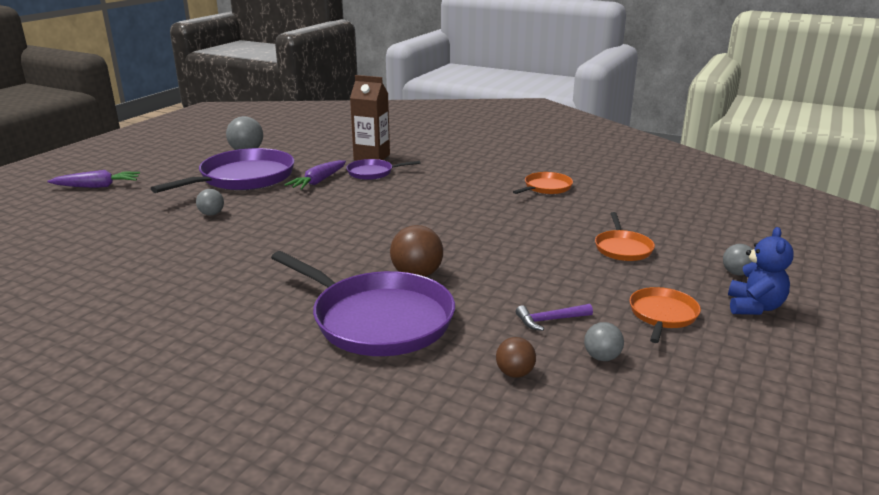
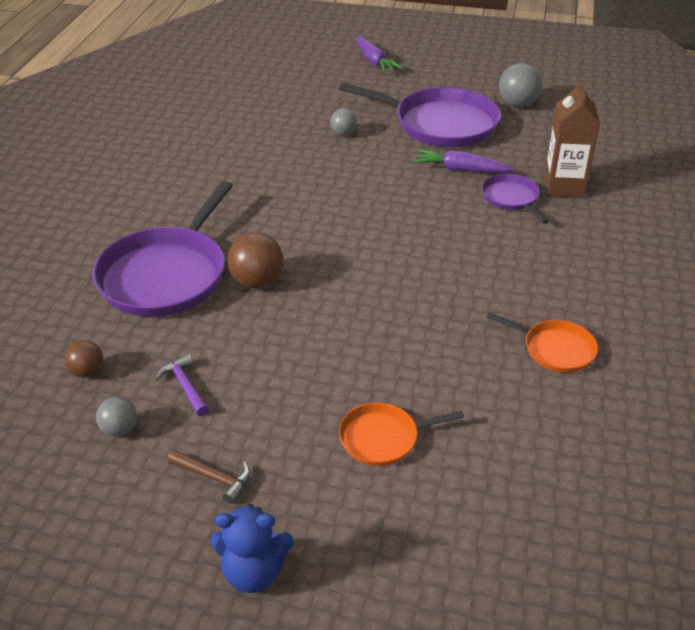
camera: 75 degrees right, 15 degrees up
orange pan [629,287,701,343] -> brown hammer [167,450,251,504]
grey ball [723,244,753,275] -> none

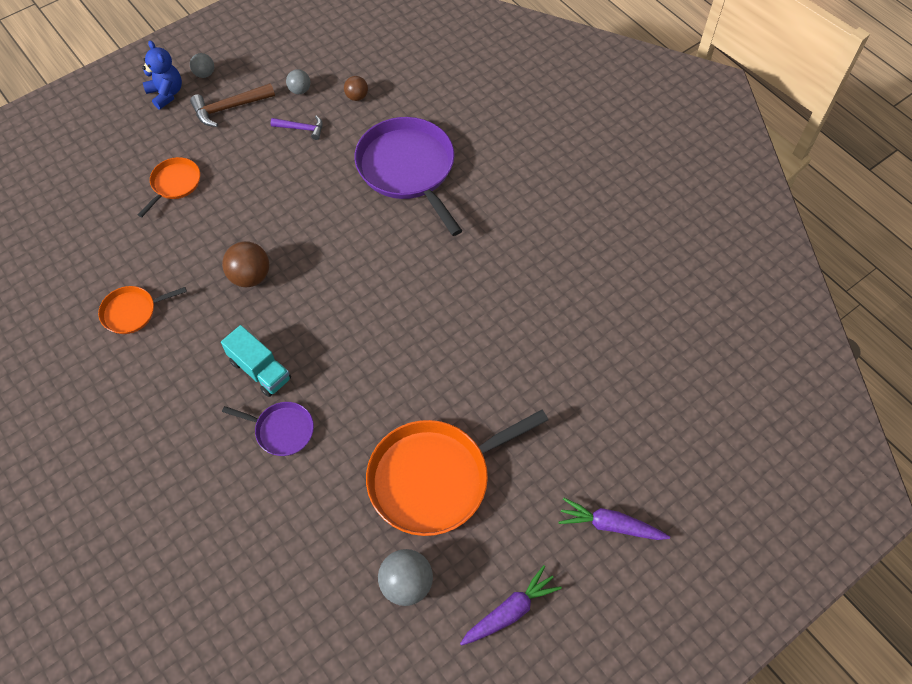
camera: 130 degrees right, 20 degrees up
brown hammer [167,450,251,504] -> brown hammer [190,83,275,127], size x1.58
blue teddy bear [211,504,294,593] -> blue teddy bear turned 105 degrees clockwise [142,40,182,109]
brown ball [227,232,283,288] -> brown ball moved to [222,241,269,287]
grey ball [330,108,357,136] -> grey ball moved to [190,53,214,78]
purple pan [339,83,501,147] -> orange pan [366,410,548,536]
purple carrot [413,149,514,173] -> purple carrot moved to [460,565,562,646]
brown carton [544,80,600,198] -> none
none -> turquoise truck [221,325,291,397]

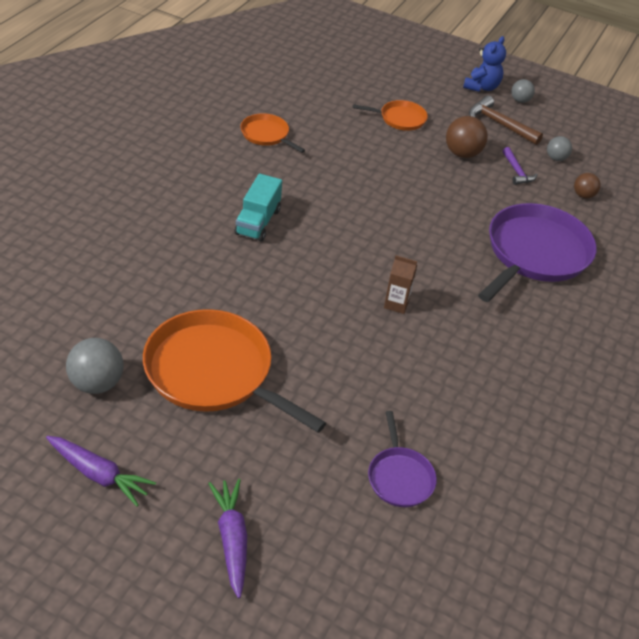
camera: 60 degrees right, 15 degrees down
brown ball [222,241,269,287] -> brown ball moved to [446,116,488,158]
purple pan [222,402,314,456] -> purple pan moved to [368,411,437,507]
none -> brown carton [384,255,417,314]

